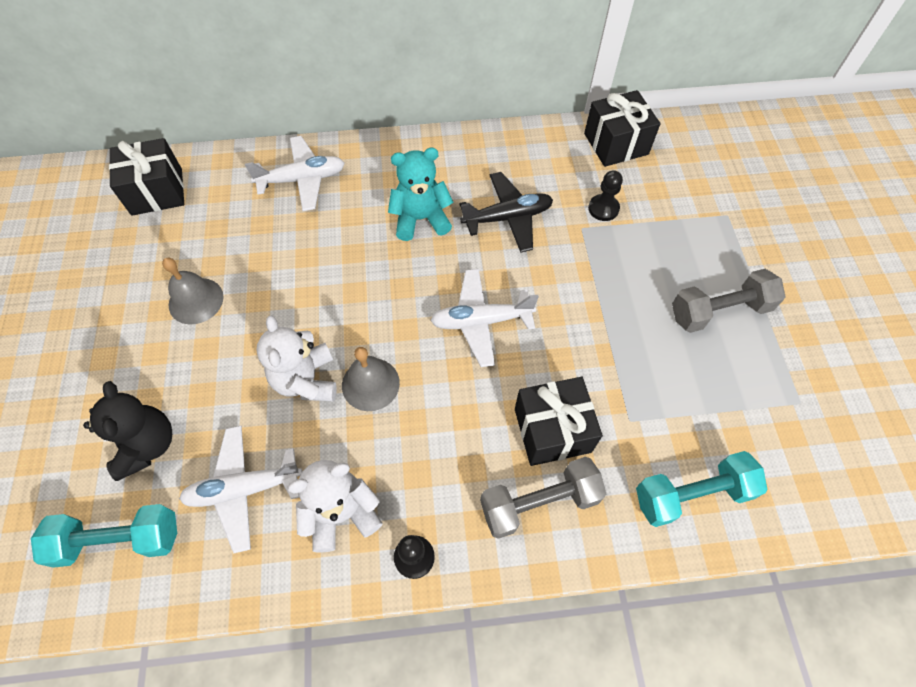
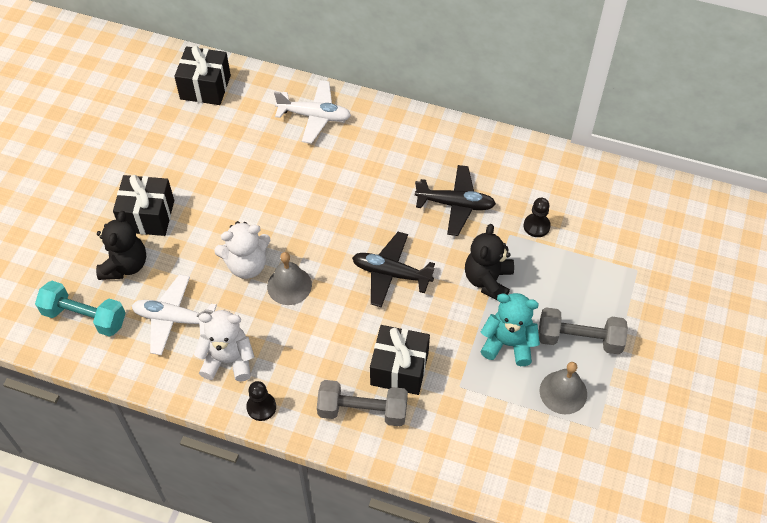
camera: 25 degrees right, 5 degrees down
grey bell [162,258,223,325] -> grey bell moved to [539,362,587,414]
white teddy bear [256,315,337,402] -> white teddy bear turned 120 degrees counterclockwise [214,221,271,279]
turquoise teddy bear [388,148,453,241] -> turquoise teddy bear moved to [481,293,540,366]
white plane [430,269,539,367] -> black plane [352,232,435,307]
black gift [584,90,661,167] -> black gift moved to [113,175,174,236]
turquoise dumbbell [636,451,767,527] -> none
none -> black teddy bear [465,224,514,300]

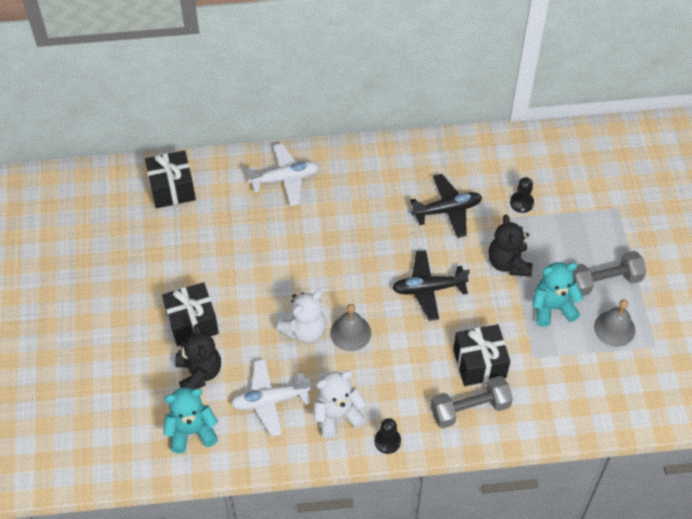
camera: 25 degrees left, 0 degrees up
turquoise dumbbell [35,281,125,337] -> turquoise teddy bear [163,387,218,453]

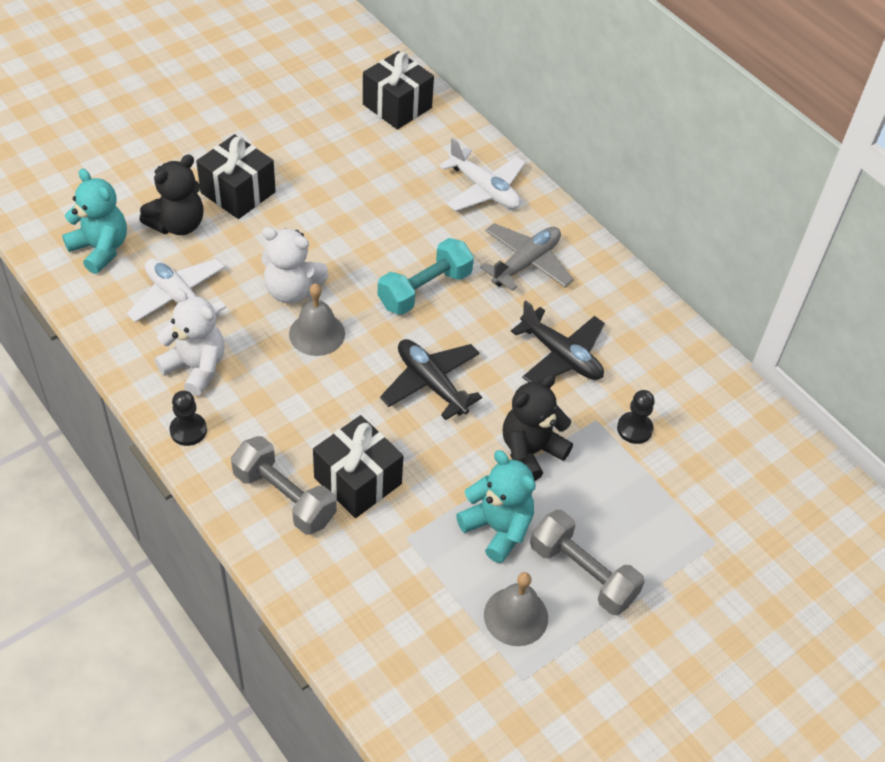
camera: 55 degrees right, 5 degrees down
none -> turquoise dumbbell [378,238,474,315]
none -> grey plane [480,223,574,291]

